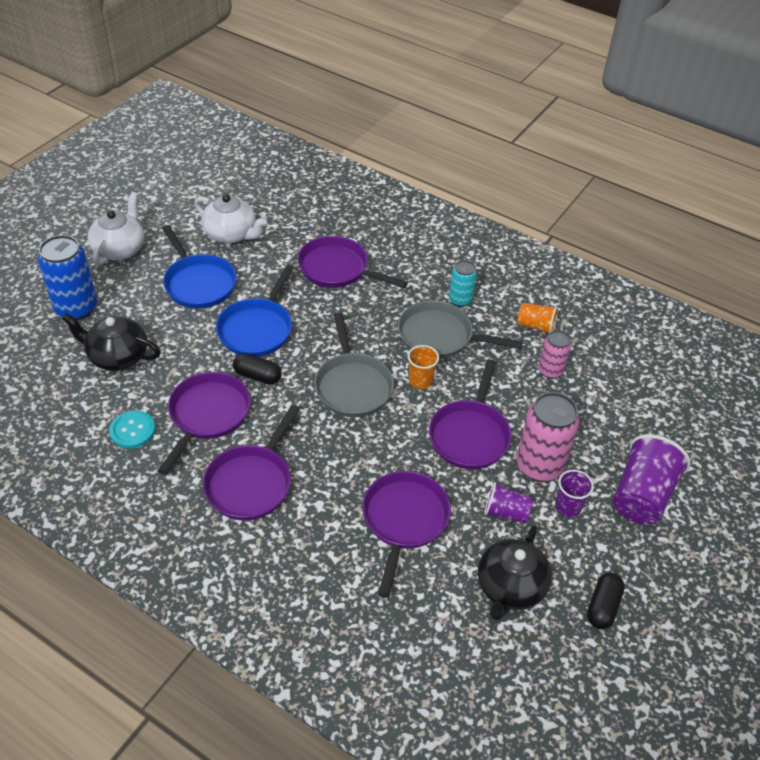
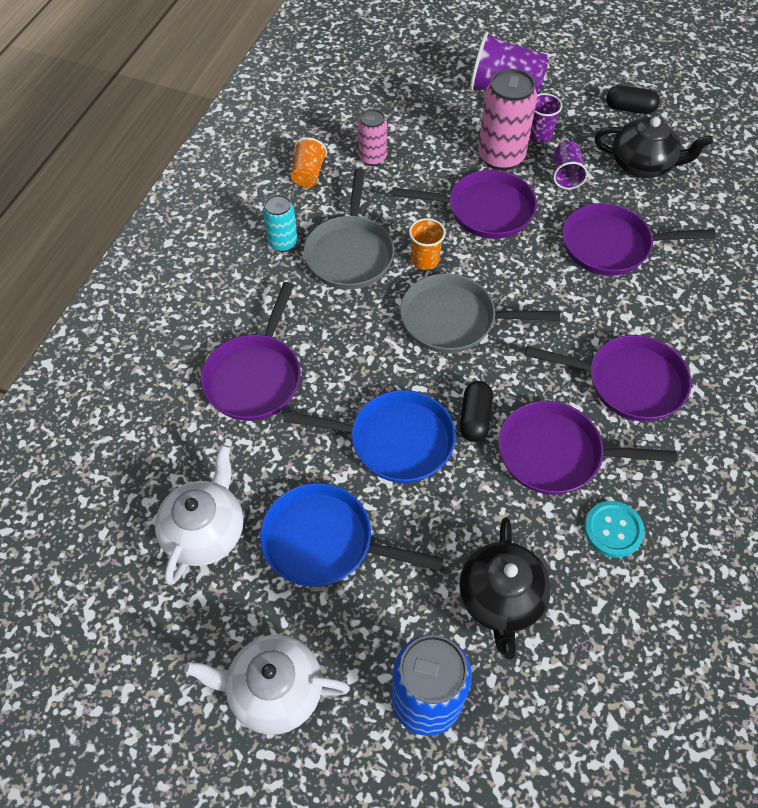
camera: 100 degrees left, 10 degrees up
blue pan [162,225,237,309] -> blue pan turned 120 degrees counterclockwise [260,483,443,587]
grey pan [314,313,394,417] -> grey pan turned 150 degrees counterclockwise [400,273,560,353]

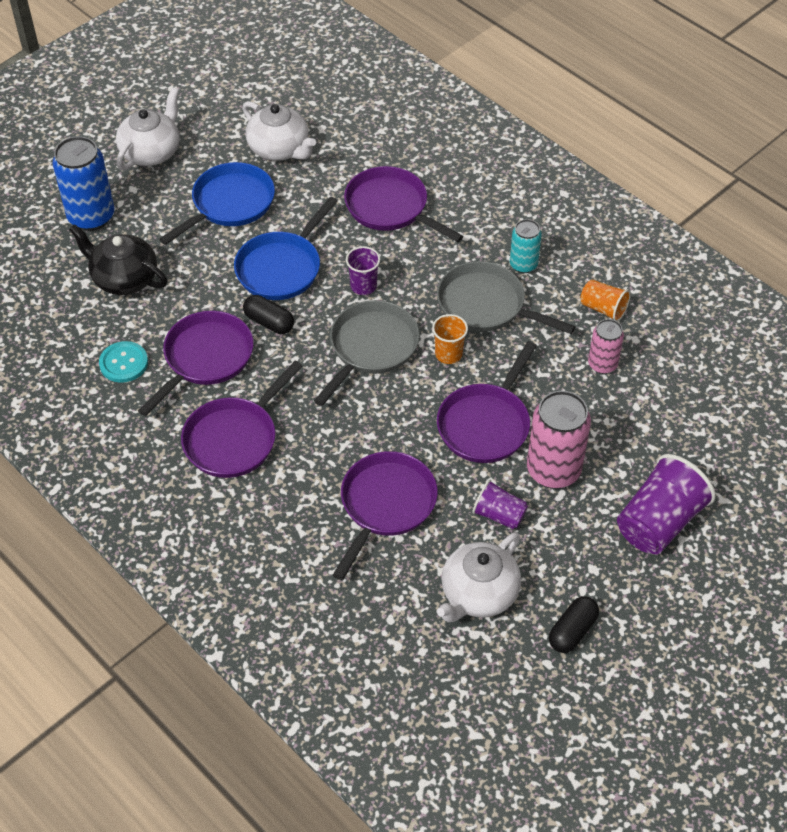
camera: 115 degrees right, 5 degrees down
purple cup [530,93,563,142] -> purple cup moved to [346,246,380,295]
black teapot [595,117,713,178] -> white teapot [437,532,521,622]

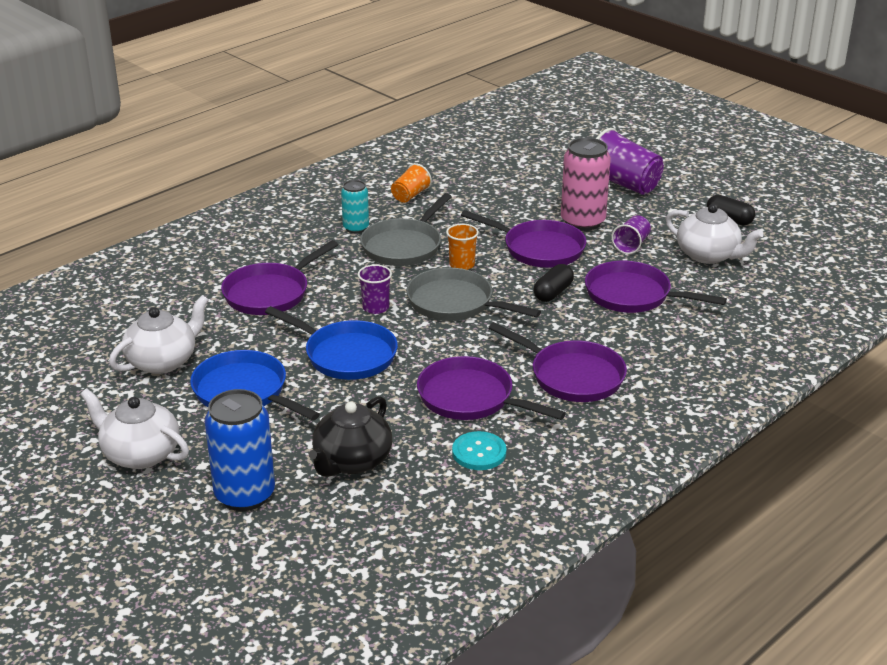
camera: 90 degrees left, 20 degrees down
black capsule [243,295,294,334] -> black capsule moved to [533,264,574,302]
pink can [588,319,624,374] -> none

